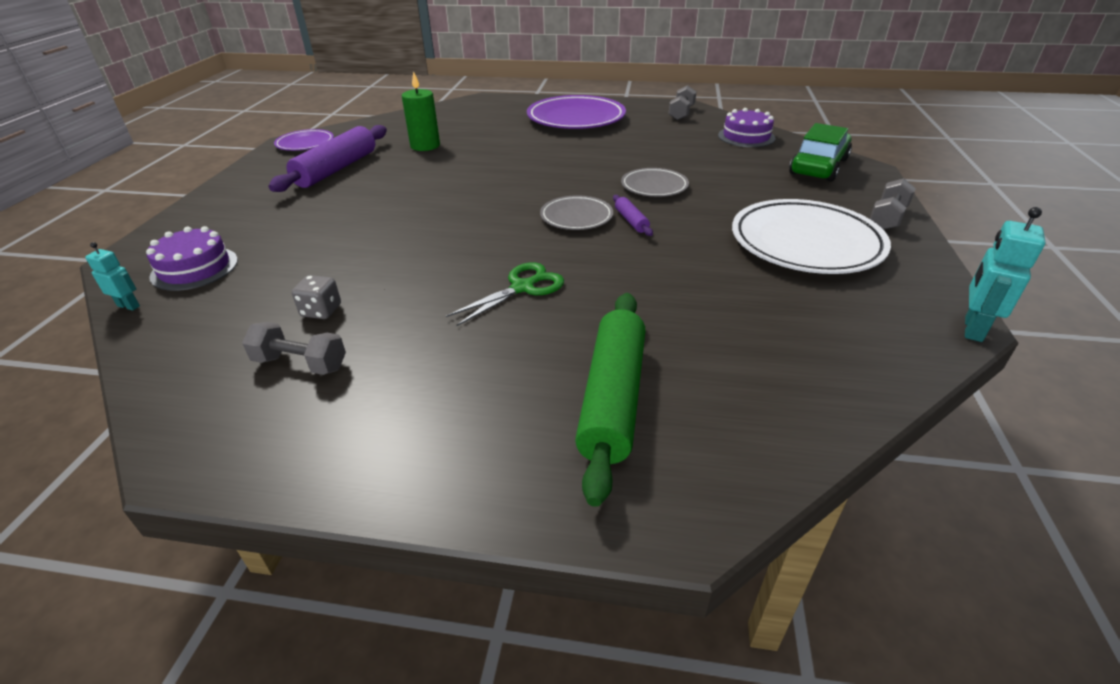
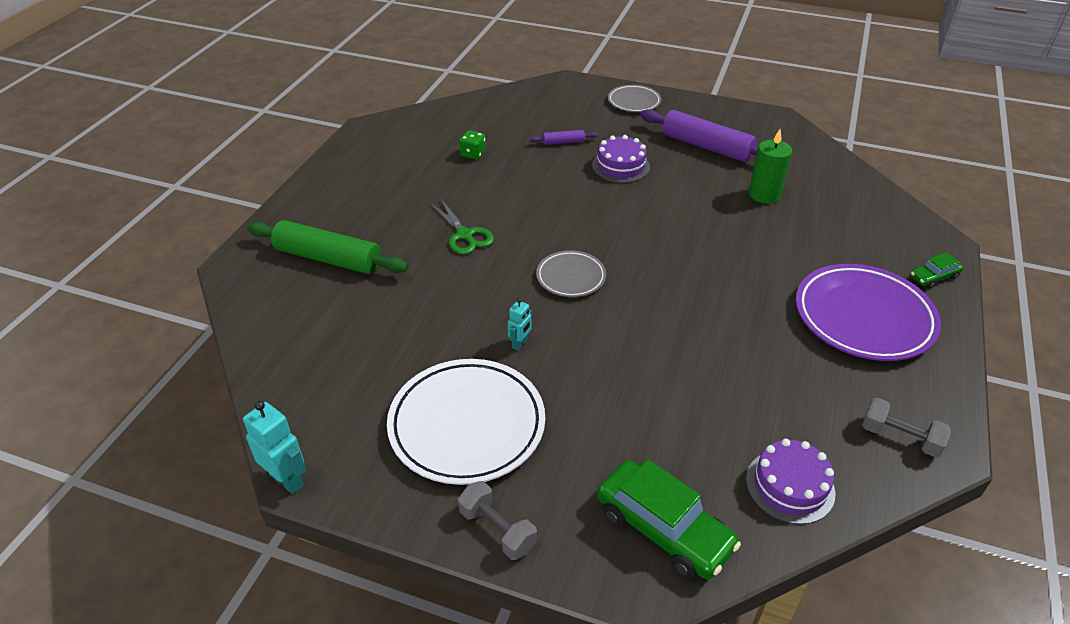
camera: 100 degrees right, 5 degrees up
turquoise robot [85,242,140,311] -> turquoise robot moved to [508,298,532,351]
purple cake [146,226,238,291] -> purple cake moved to [592,135,650,183]
grey dumbbell [242,322,346,375] -> none
purple plate [274,129,334,151] -> none
grey dice [292,275,341,319] -> green dice [459,130,486,160]
purple rolling pin [613,195,653,236] -> purple rolling pin moved to [530,130,598,145]
grey plate [621,168,689,197] -> grey plate moved to [608,85,661,112]
none -> green car [910,252,963,289]

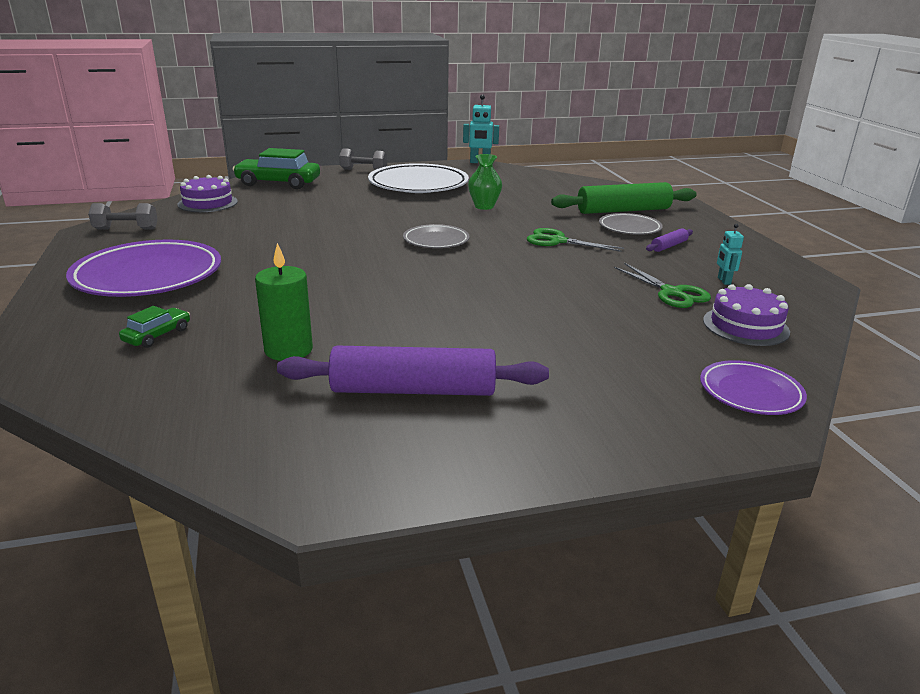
camera: 145 degrees right, 15 degrees down
green dice [459,130,486,160] -> green scissors [614,263,711,308]
turquoise robot [508,298,532,351] -> turquoise robot moved to [717,224,744,285]
purple rolling pin [530,130,598,145] -> purple rolling pin moved to [646,228,693,252]
purple cake [592,135,650,183] -> purple cake moved to [703,284,790,346]
grey plate [608,85,661,112] -> grey plate moved to [599,213,663,235]
green car [910,252,963,289] -> green car moved to [119,306,190,348]
none -> green vase [468,154,502,210]
none -> purple plate [700,360,807,415]

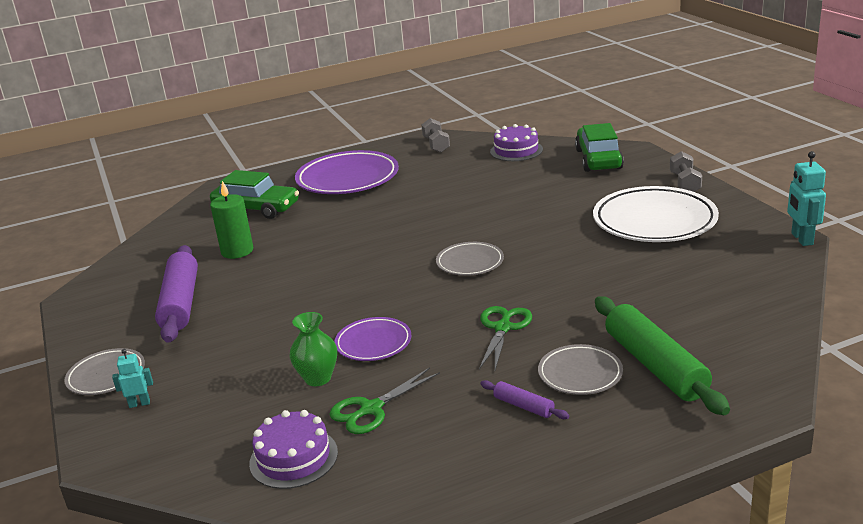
camera: 85 degrees right, 0 degrees up
green car [119,306,190,348] -> green car [210,170,299,219], size x1.99
green vase [468,154,502,210] -> green vase moved to [289,312,337,386]
purple plate [700,360,807,415] -> purple plate moved to [334,317,411,361]
turquoise robot [717,224,744,285] -> turquoise robot moved to [112,349,153,408]
none -> grey plate [64,348,145,395]

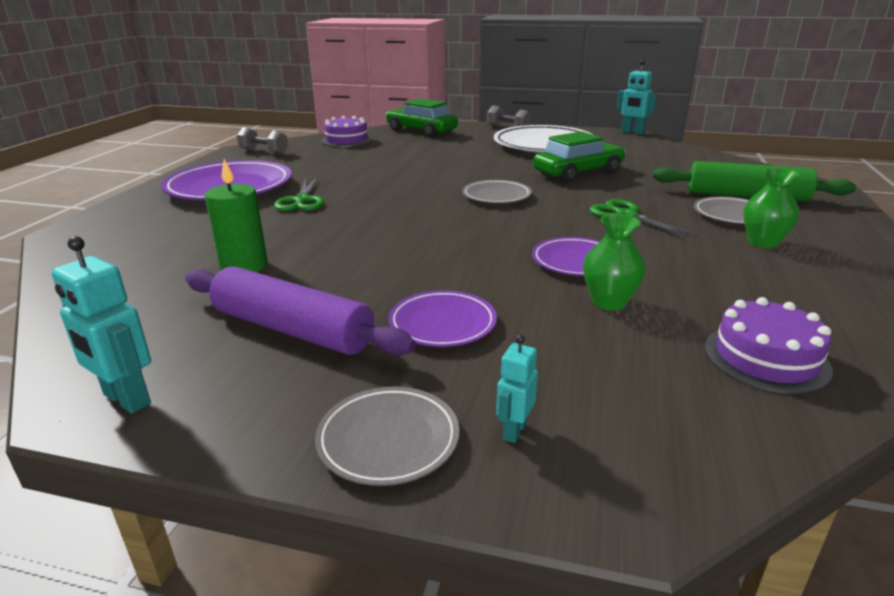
camera: 55 degrees left, 0 degrees up
green car [210,170,299,219] -> green car moved to [533,131,626,182]
green scissors [329,368,440,434] -> green scissors moved to [274,176,324,211]
purple rolling pin [480,380,569,419] -> green vase [743,168,800,248]
none -> turquoise robot [51,236,151,414]
none -> purple plate [389,290,497,347]

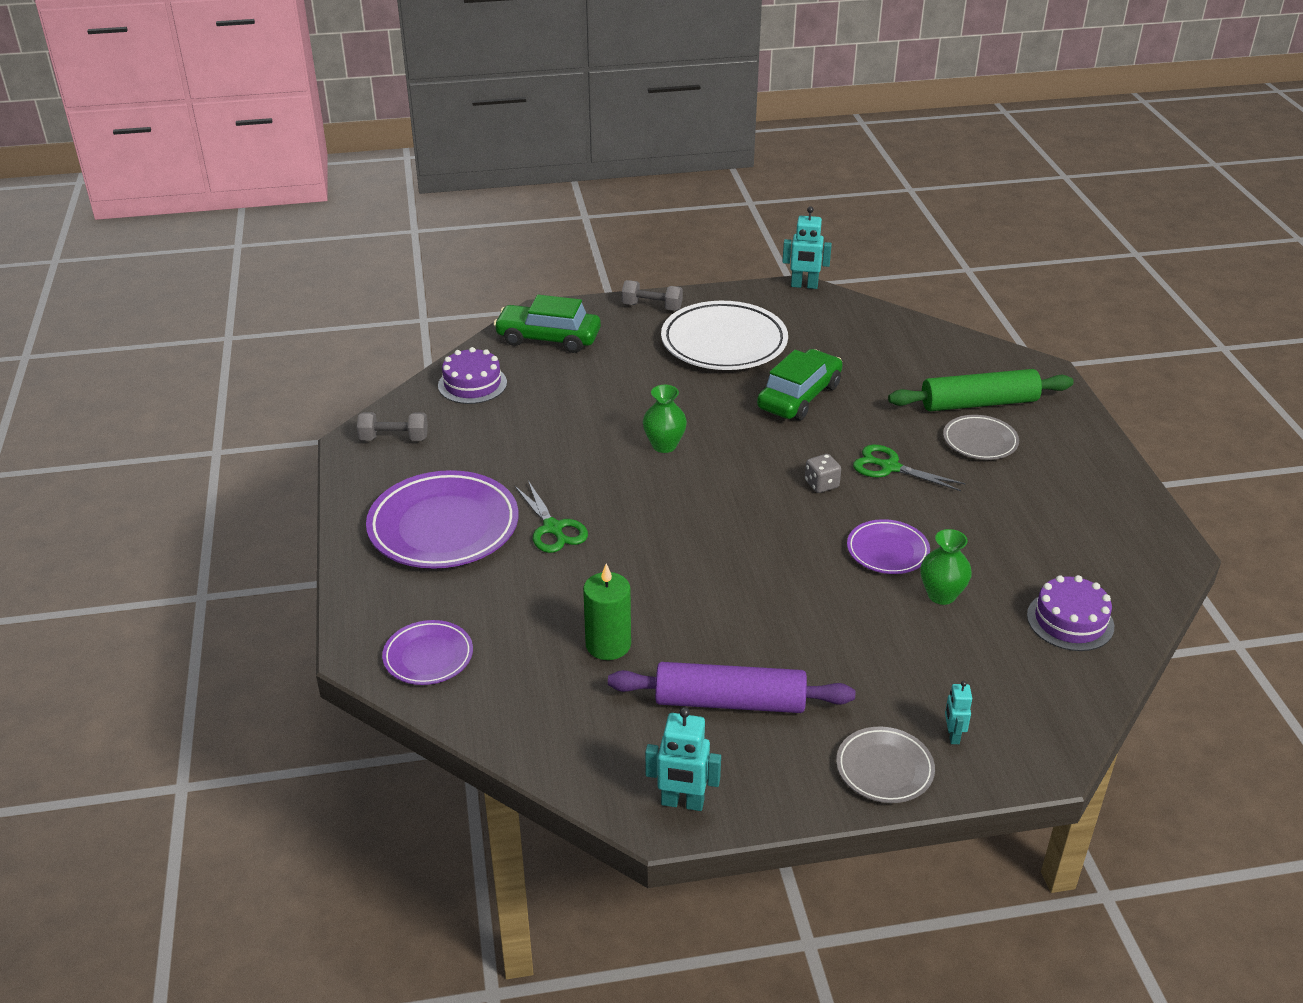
camera: 25 degrees left, 10 degrees up
purple plate [389,290,497,347] -> purple plate moved to [382,620,473,685]
grey plate [462,180,532,203] -> none
green vase [743,168,800,248] -> green vase moved to [643,385,687,453]
none -> grey dice [805,454,841,493]

